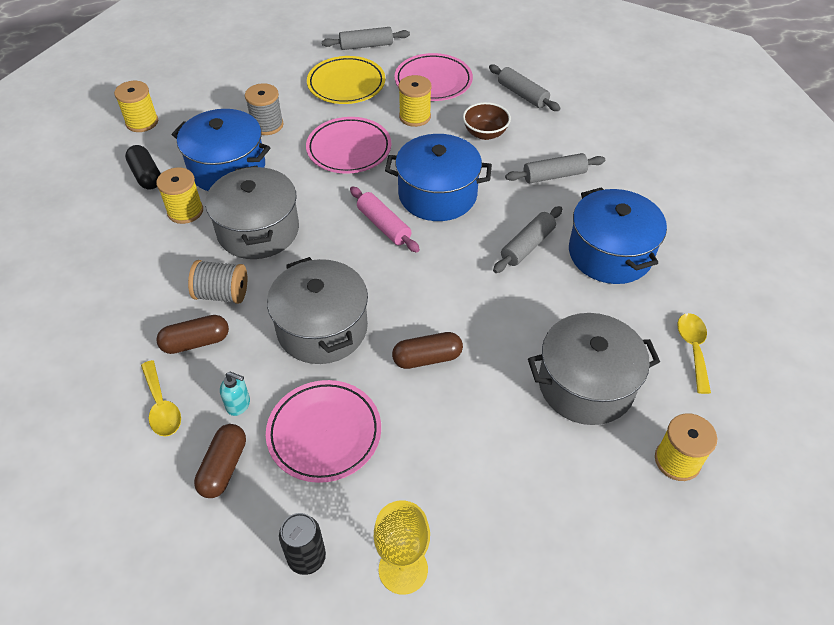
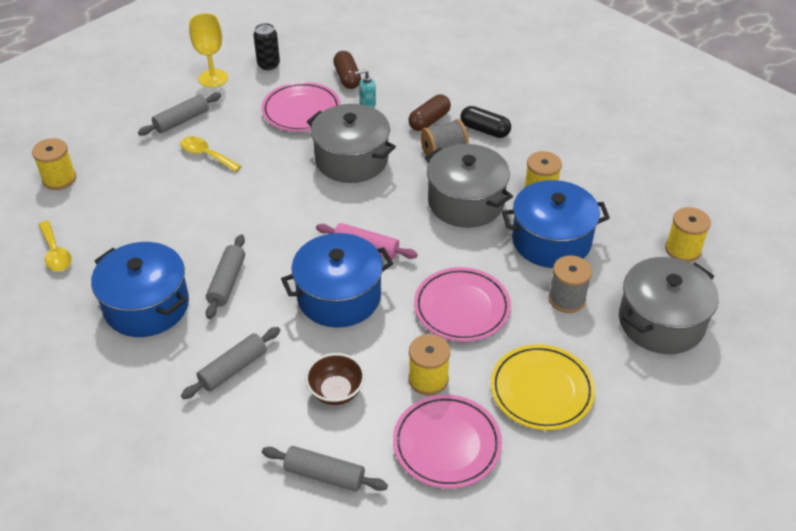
camera: 150 degrees right, 5 degrees down
black capsule [125,145,161,189] -> black capsule moved to [460,106,511,138]
yellow spoon [141,360,181,437] -> yellow spoon moved to [180,136,242,172]
grey rolling pin [322,27,410,50] -> grey rolling pin moved to [138,93,221,136]
brown capsule [392,332,463,369] -> none
grey pot [528,313,660,425] -> grey pot moved to [619,257,719,354]

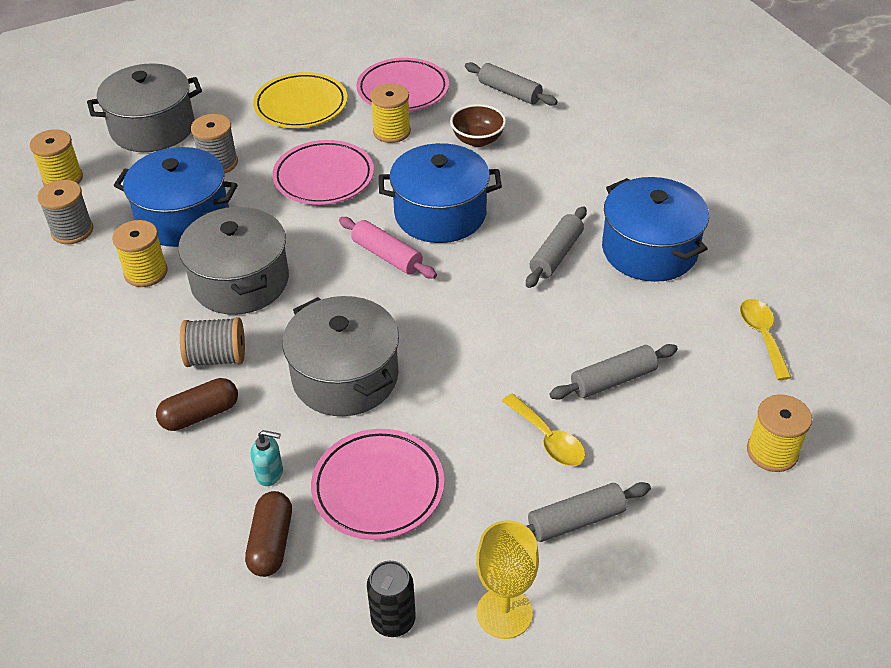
camera: 160 degrees left, 0 degrees up
grey rolling pin [181,327,280,399] -> grey rolling pin moved to [549,344,678,400]
black capsule [460,106,511,138] -> none
none -> grey spool [37,180,93,244]

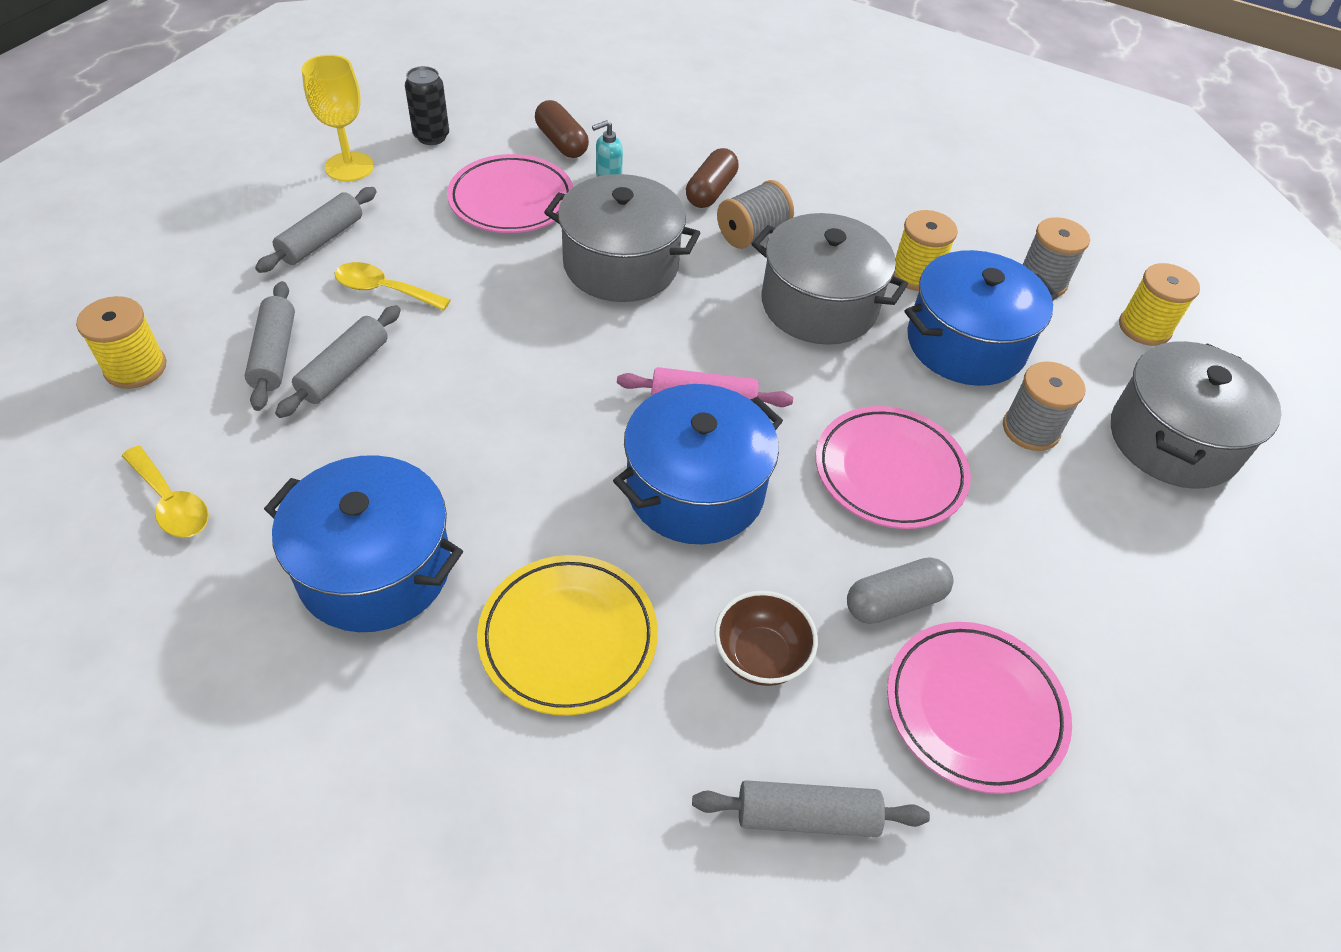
camera: 140 degrees right, 5 degrees up
yellow plate [253,72,348,128] -> yellow plate moved to [477,555,658,716]
yellow spool [370,83,411,143] -> grey capsule [847,557,953,624]
grey rolling pin [526,206,587,288] -> grey rolling pin moved to [245,281,295,411]

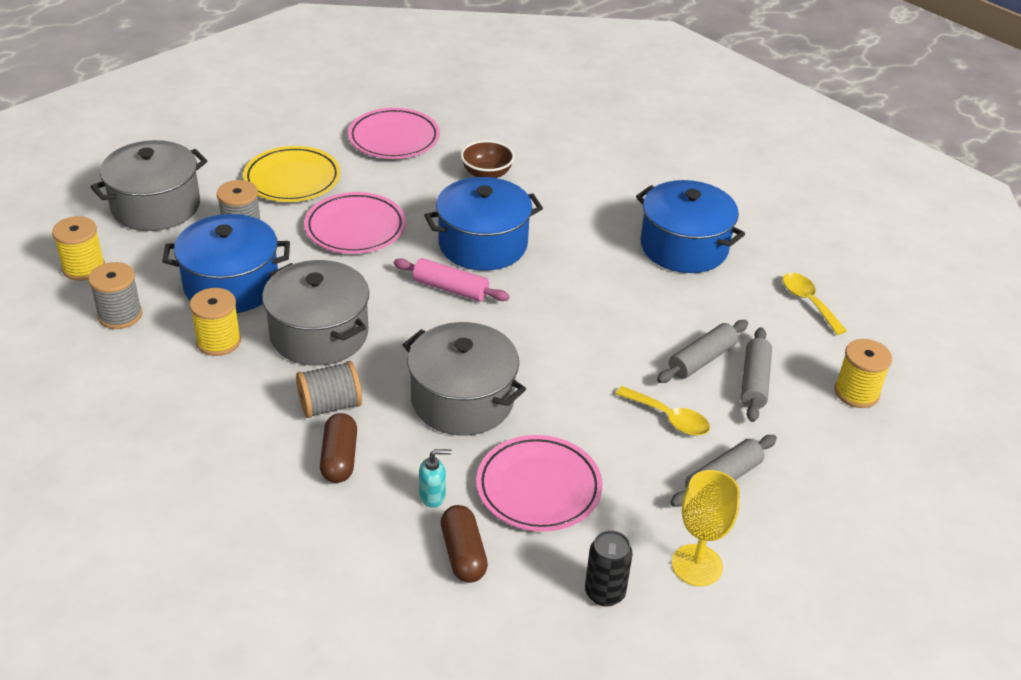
camera: 160 degrees left, 10 degrees down
yellow plate [477,555,658,716] -> yellow plate moved to [243,146,341,202]
brown capsule [686,148,739,208] -> brown capsule turned 45 degrees counterclockwise [320,413,357,483]
grey rolling pin [692,780,930,837] -> none
grey capsule [847,557,953,624] -> none

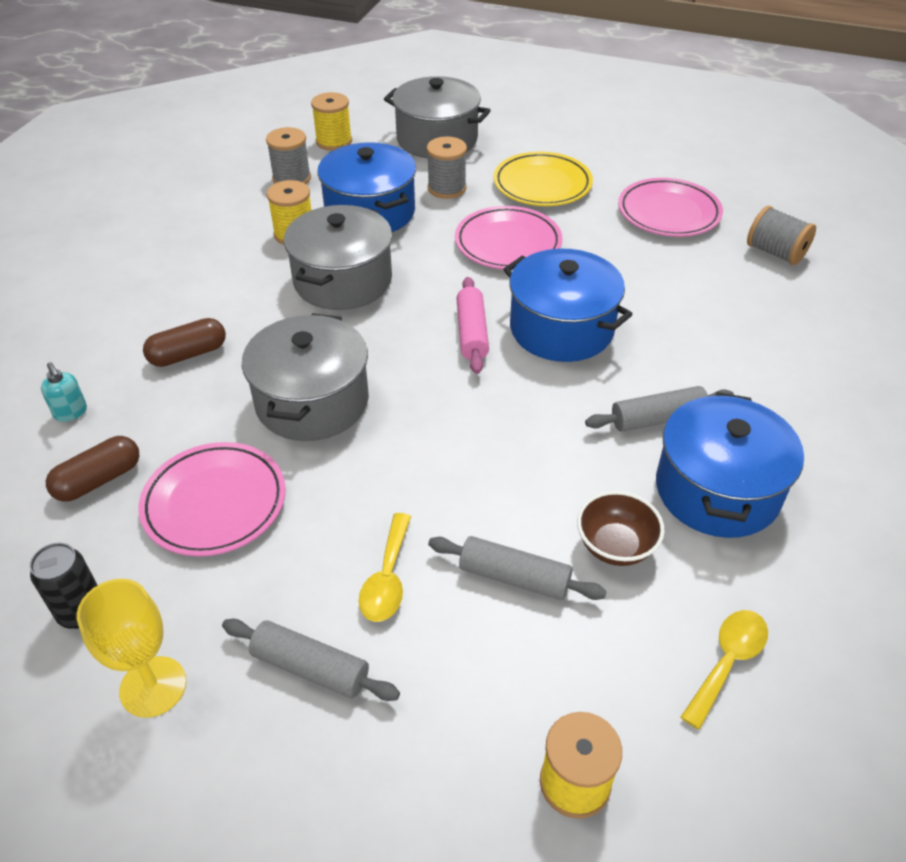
camera: 65 degrees right, 5 degrees up
grey spool [296,361,362,418] -> grey spool moved to [747,206,816,265]
turquoise soap dispenser [419,449,452,508] -> turquoise soap dispenser moved to [41,362,87,422]
brown bowl [461,140,515,178] -> brown bowl moved to [577,491,665,566]
grey rolling pin [741,327,772,422] -> grey rolling pin moved to [585,386,734,432]

